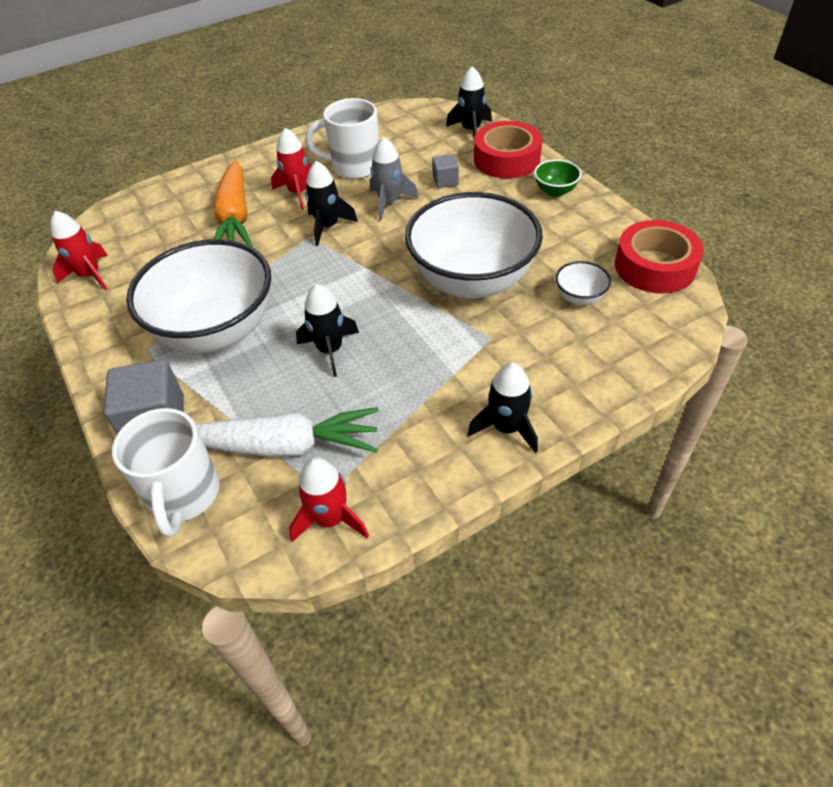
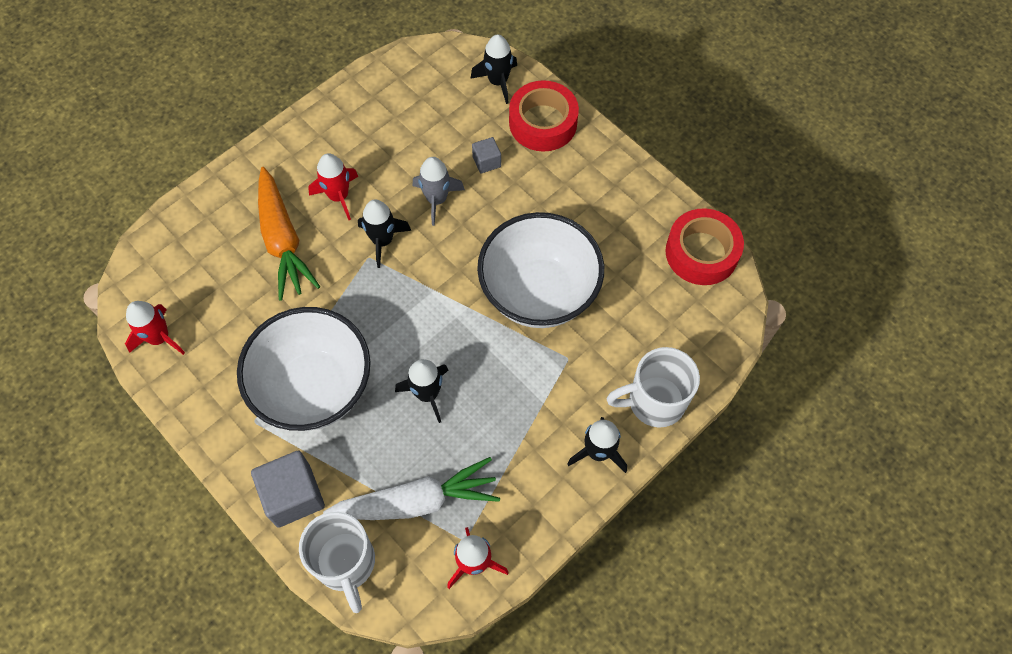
camera: 15 degrees left, 15 degrees up
white mug [305,98,379,179] -> white mug moved to [606,347,700,428]
green bowl [534,159,581,197] -> none
white bowl [555,261,611,305] -> none

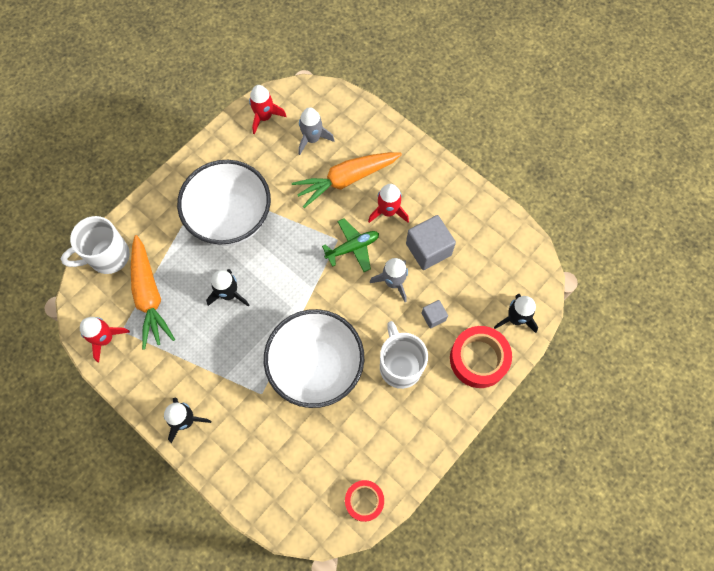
camera: 85 degrees right, 5 degrees up
grey cube [251,450,325,528] -> grey cube moved to [406,215,456,270]
white carrot [323,457,500,520] -> orange carrot [131,235,175,350]
black rocket [358,199,411,268] -> green plane [322,218,379,272]
white mug [606,347,700,428] -> white mug moved to [380,321,428,389]
red tape [665,208,744,285] -> red tape [345,480,384,522], size x0.63
none -> grey rocket [298,107,335,155]

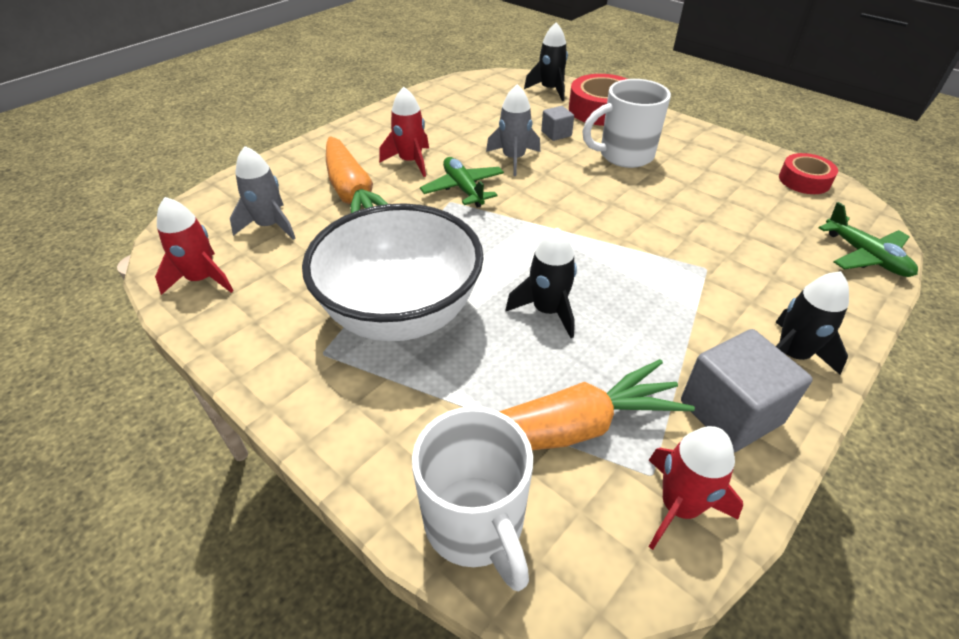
camera: 90 degrees left, 25 degrees down
white bowl [264,309,364,408] -> none
grey cube [406,215,456,270] -> grey cube moved to [681,329,813,452]
none -> green plane [819,202,918,277]

